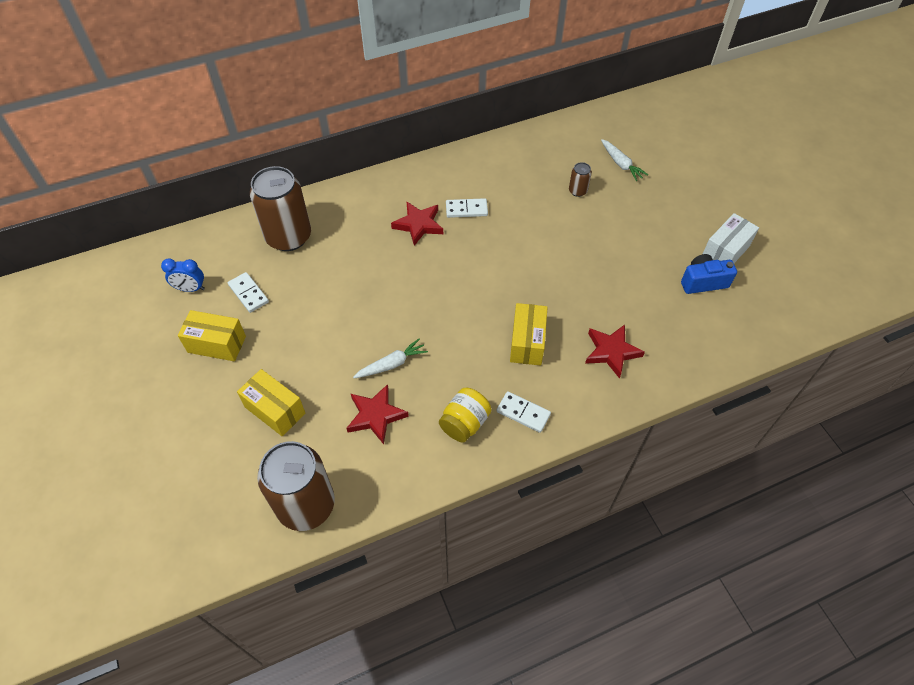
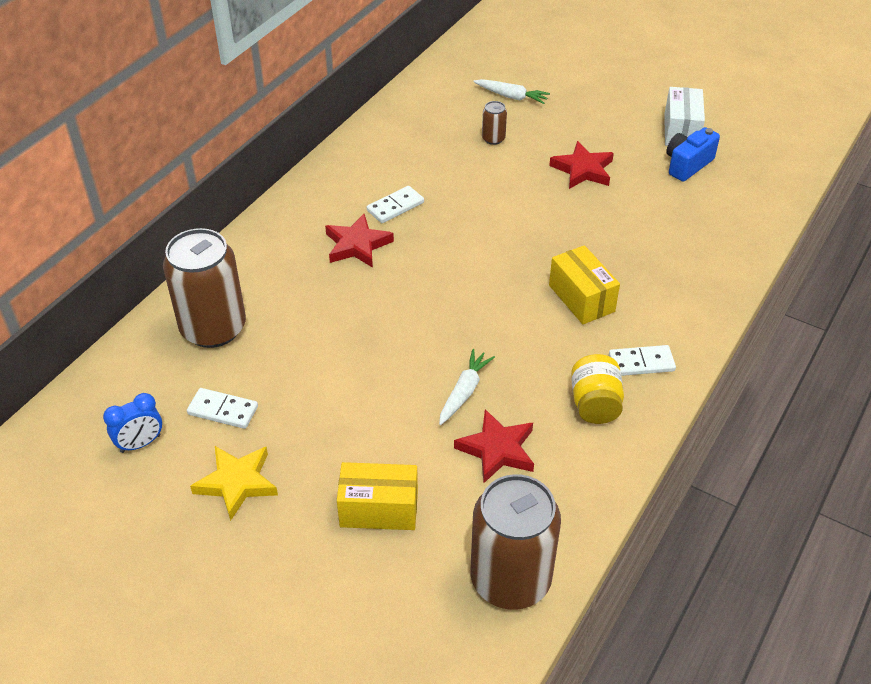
camera: 35 degrees left, 10 degrees down
yellow box [178,310,246,361] -> yellow star [190,446,278,521]
red star [585,325,645,379] -> red star moved to [549,141,614,189]

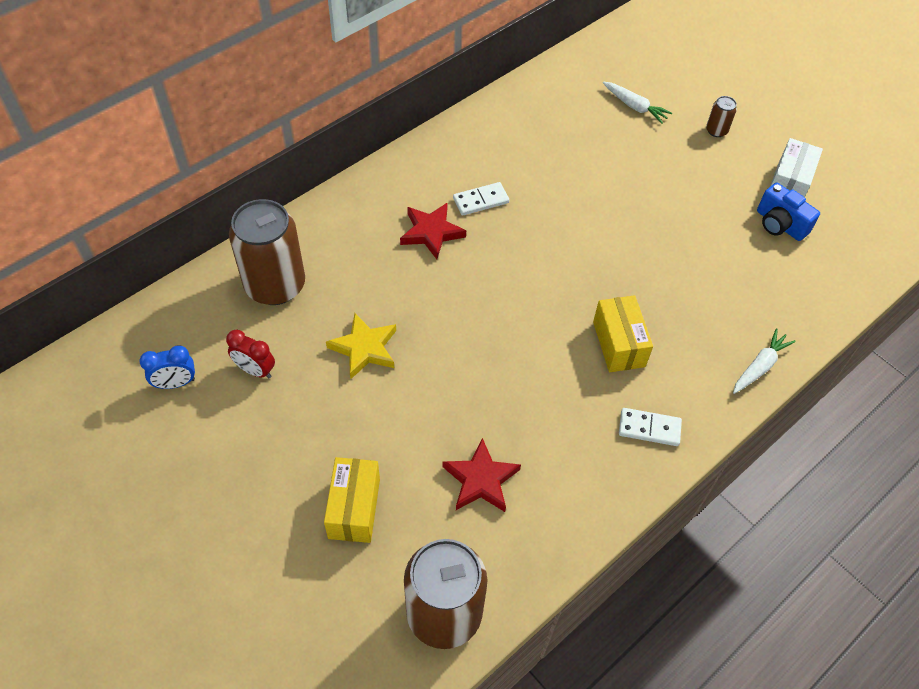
camera: 15 degrees right, 10 degrees up
white domino [187,388,258,429] -> red clock [226,329,275,378]
yellow star [190,446,278,521] -> yellow star moved to [326,313,396,379]
yellow box [337,462,418,530] -> yellow box turned 75 degrees clockwise [324,457,380,543]
white carrot [439,349,495,425] -> white carrot moved to [733,328,796,394]
brown can [482,101,507,145] -> brown can moved to [706,96,737,137]
red star [549,141,614,189] -> none
yellow jar [571,354,624,424] -> none
blue camera [666,127,720,182] -> blue camera turned 105 degrees counterclockwise [757,182,820,241]

